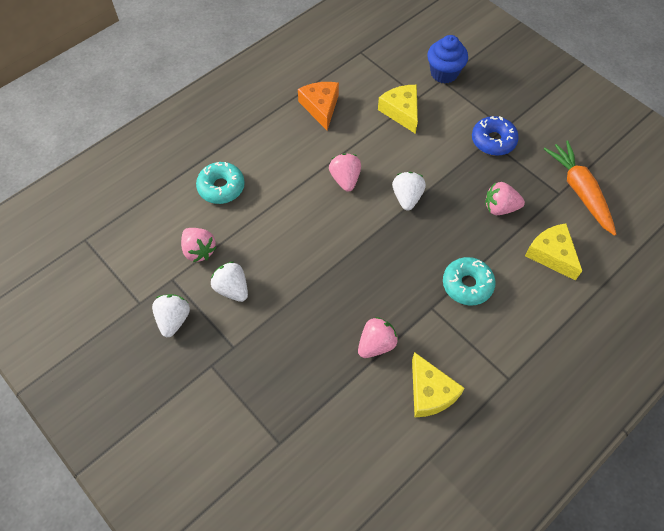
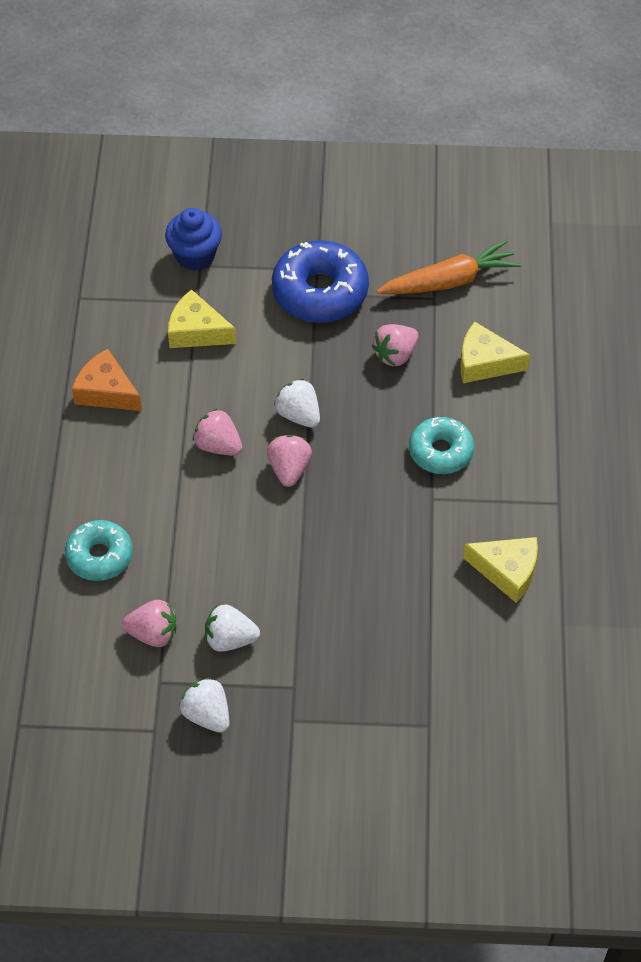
camera: 45 degrees left, 5 degrees down
pink strawberry [358,317,398,358] -> pink strawberry moved to [267,435,312,487]
blue donut [472,116,519,156] -> blue donut [272,240,369,323], size x1.57
orange carrot [544,140,616,236] -> orange carrot turned 135 degrees clockwise [376,239,521,294]

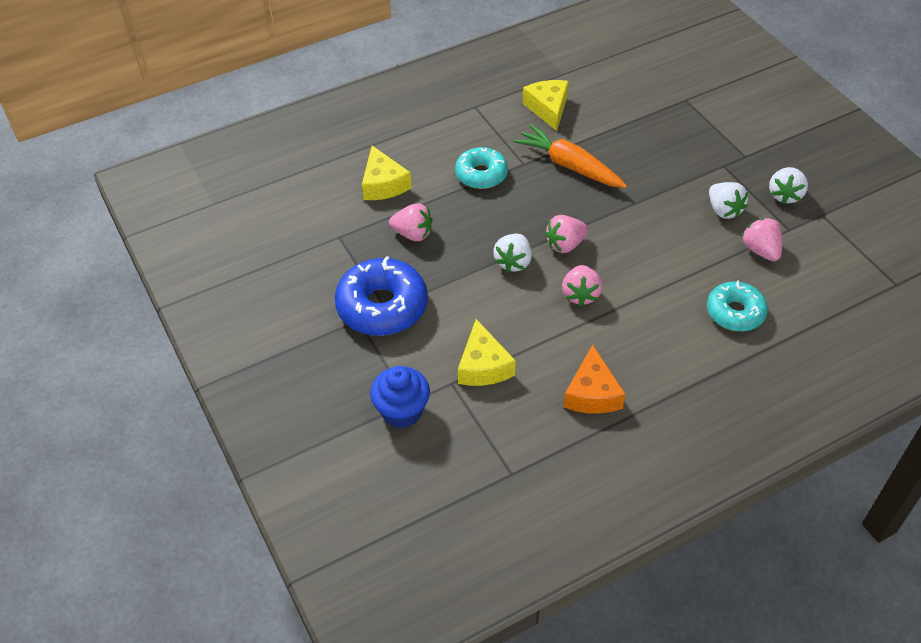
camera: 120 degrees left, 5 degrees down
orange carrot [376,239,521,294] -> orange carrot moved to [513,125,627,188]

